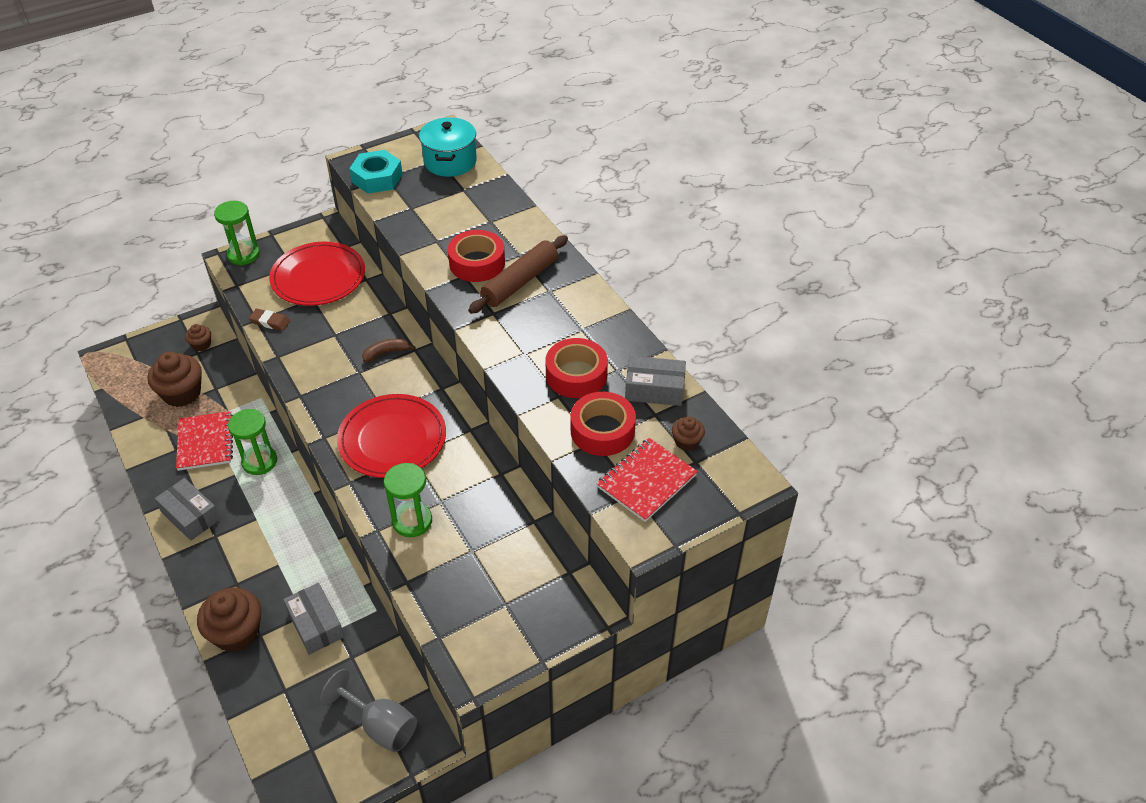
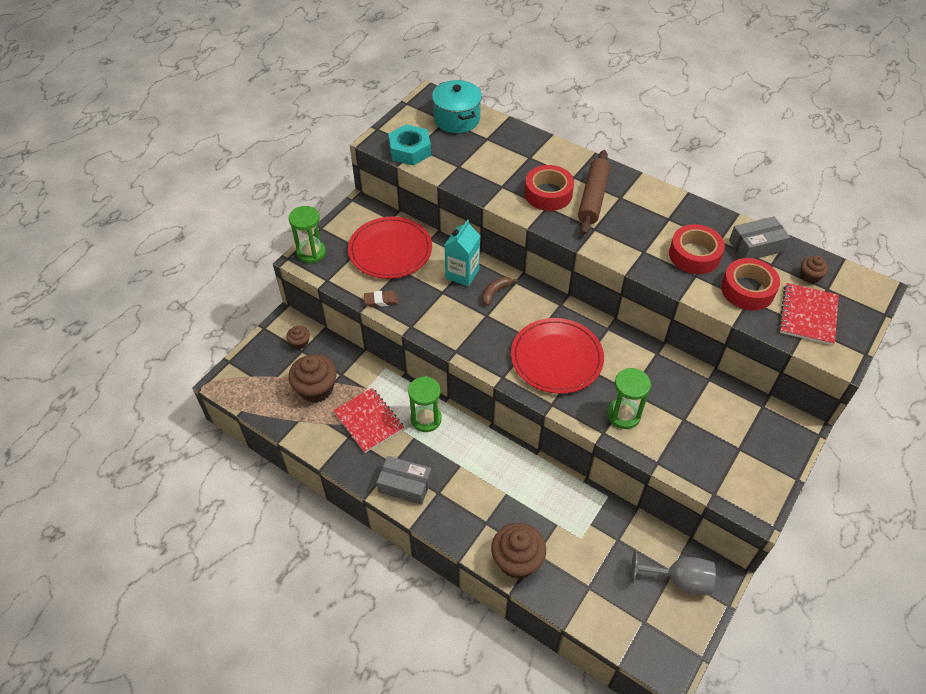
camera: 25 degrees left, 5 degrees up
grey box [283,583,345,655] -> none
none -> turquoise carton [445,220,480,287]

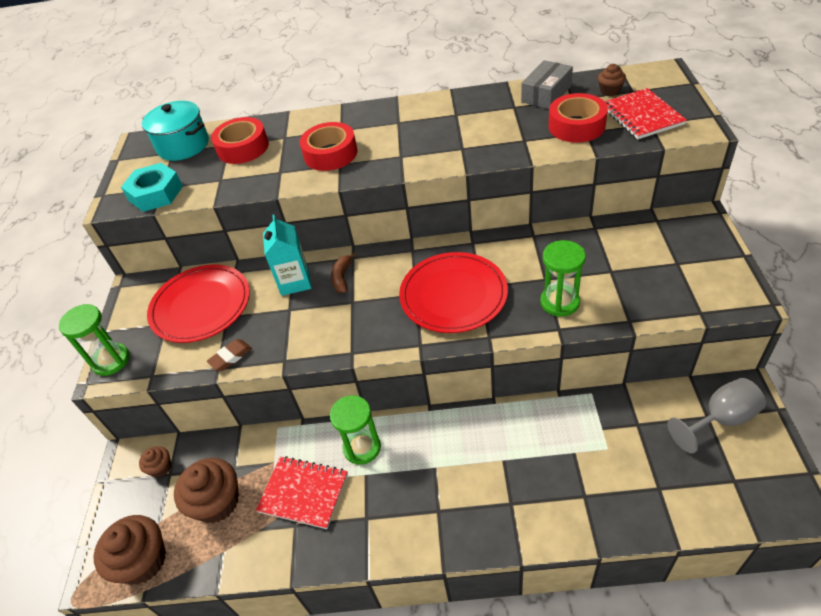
camera: 30 degrees left, 5 degrees down
grey box [376,456,432,505] -> none
brown cupcake [491,523,546,578] -> brown cupcake moved to [93,515,166,584]
brown rolling pin [578,150,610,235] -> none
red tape [669,224,725,274] -> red tape moved to [211,117,269,164]

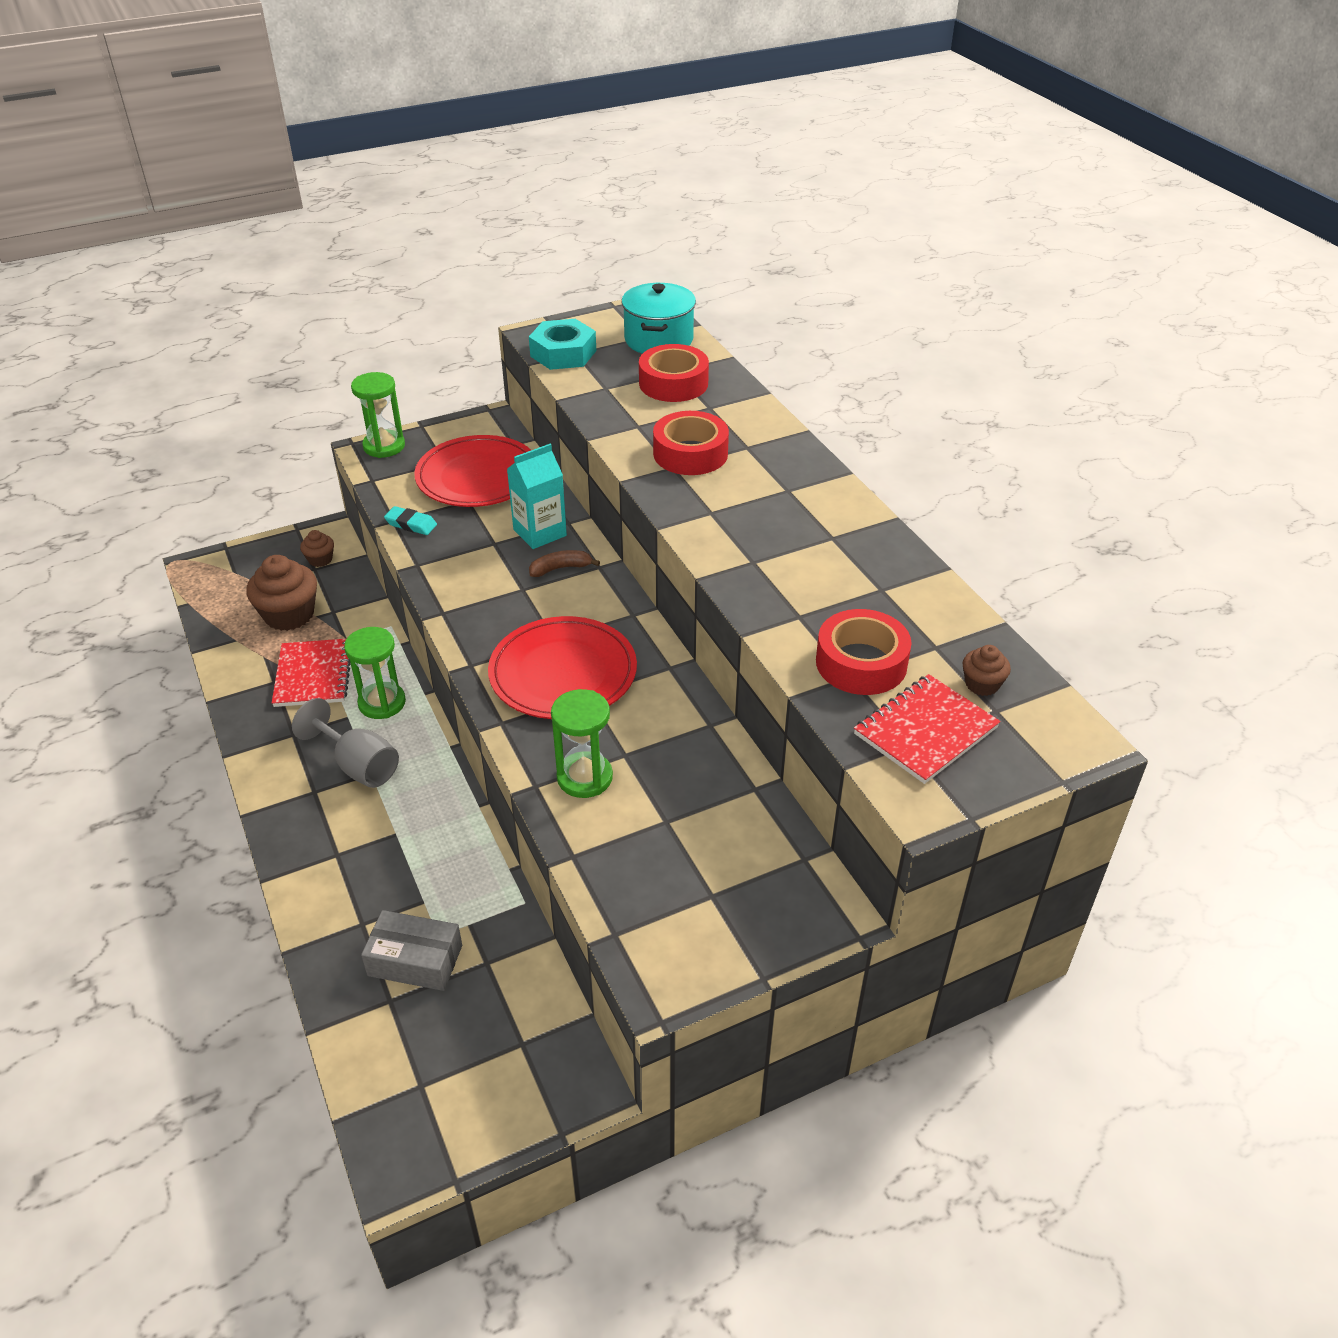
camera: 60 degrees right, 5 degrees down
brown cupcake [93,515,166,584] -> none
brown eraser [207,339,252,371] -> turquoise eraser [384,506,437,535]
grey box [521,60,573,109] -> grey box moved to [361,910,462,991]
grey goblet [668,378,766,453] -> grey goblet moved to [292,698,399,788]

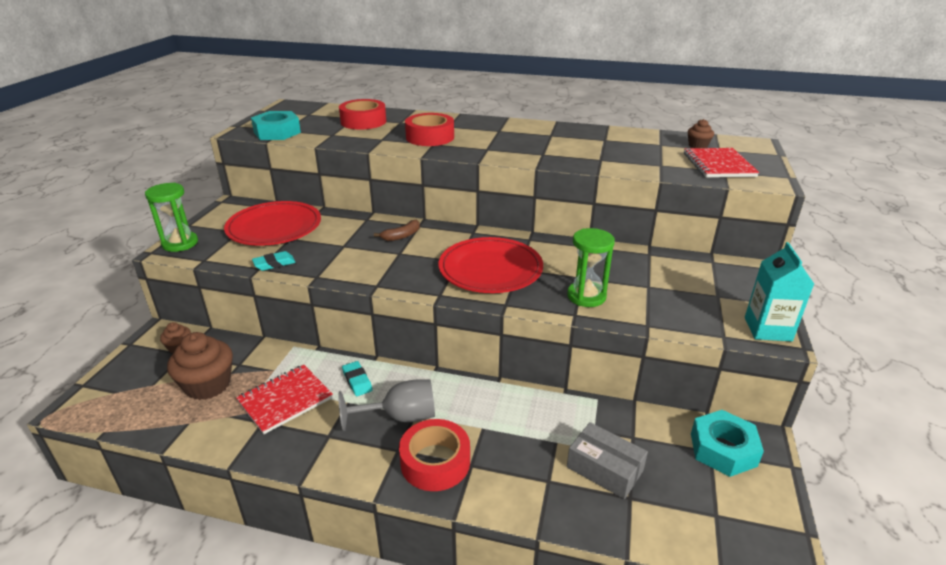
camera: 50 degrees left, 10 degrees down
red notebook [272,639,351,707] -> red notebook turned 75 degrees counterclockwise [236,365,333,434]
green hourglass [344,627,406,719] -> turquoise eraser [342,361,373,396]
grey box [361,910,462,991] -> grey box turned 75 degrees clockwise [567,422,648,499]
turquoise carton [507,444,567,549] -> turquoise carton moved to [745,242,814,341]
brown banana [529,550,600,577] -> brown banana turned 150 degrees counterclockwise [374,220,420,241]
turquoise pot [621,283,696,354] -> none
red tape [816,609,912,695] -> red tape moved to [399,419,470,491]
none -> turquoise nut [691,410,764,477]

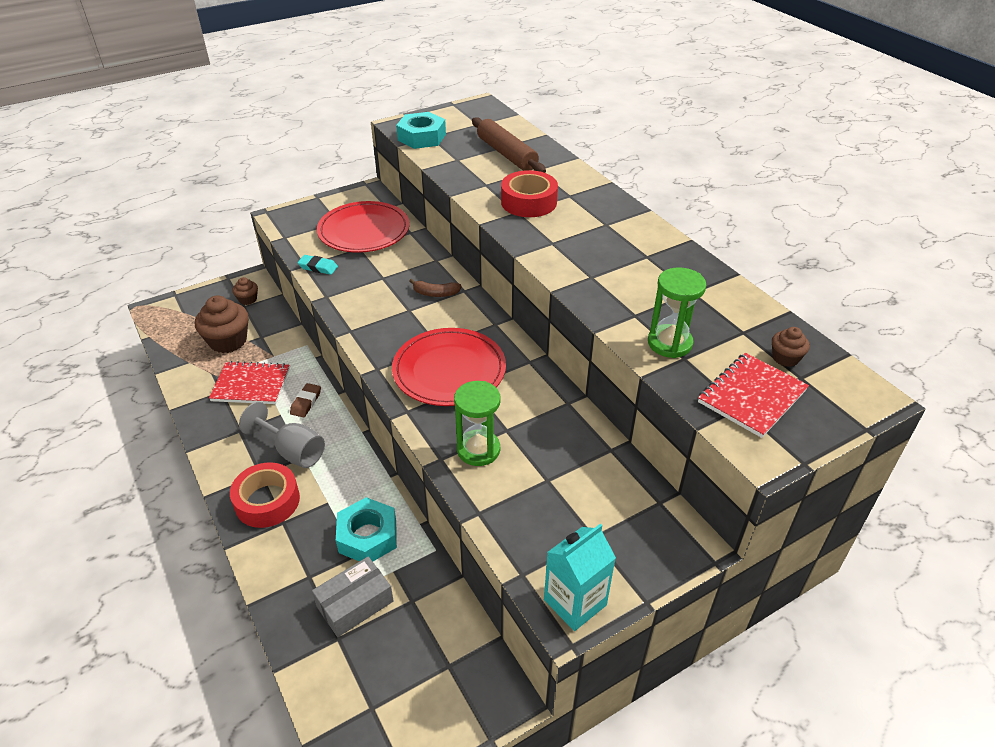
camera: 45 degrees right, 10 degrees up
green hourglass [145,183,198,252] -> green hourglass moved to [648,267,707,358]
red tape [339,99,386,130] -> brown rolling pin [472,117,546,173]
turquoise eraser [342,361,373,396] -> brown eraser [290,383,321,417]
grey box [567,422,648,499] -> grey box turned 60 degrees clockwise [312,556,394,637]
turquoise nut [691,410,764,477] -> turquoise nut moved to [336,497,397,561]

